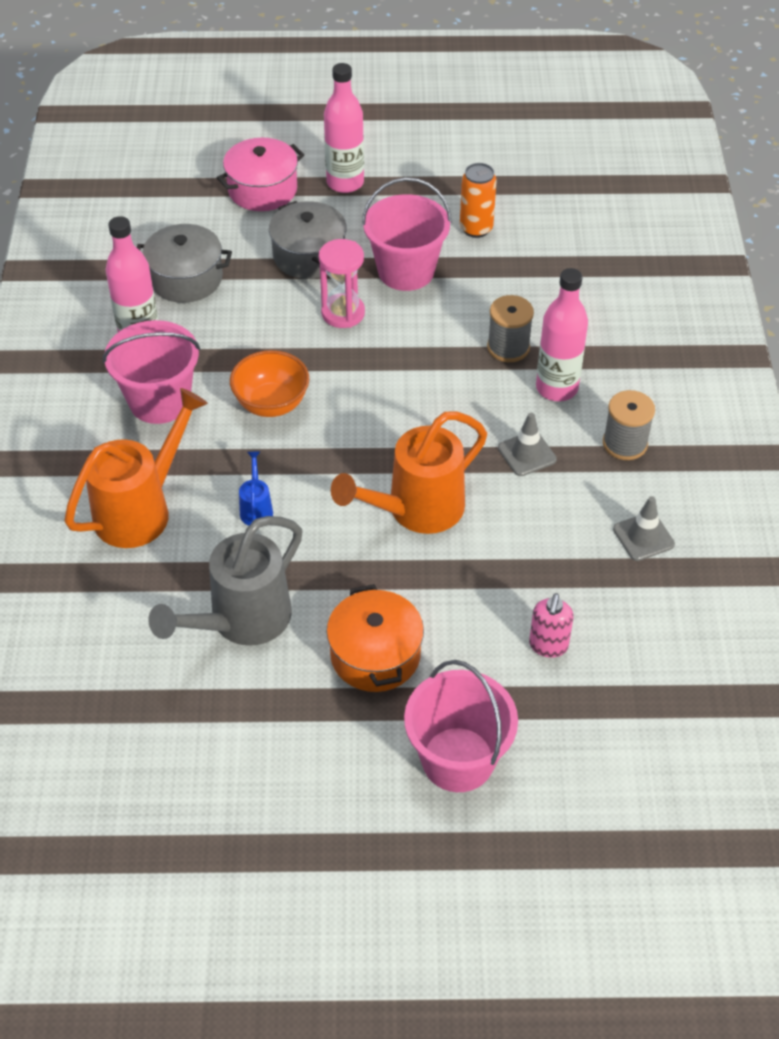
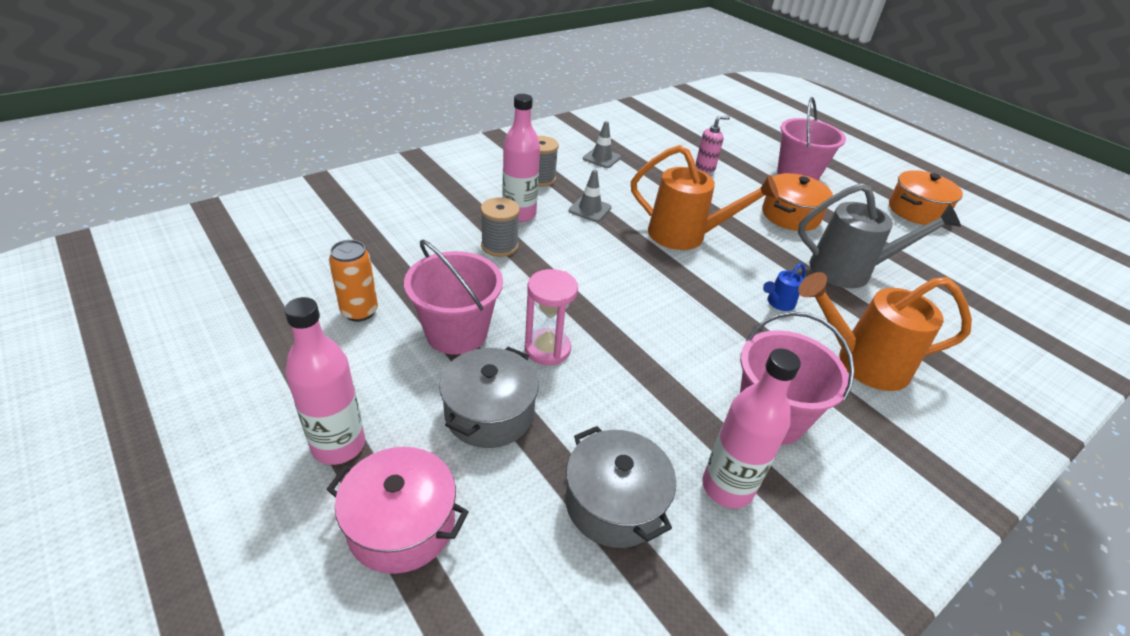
camera: 130 degrees left, 10 degrees down
orange bowl [230,350,309,417] -> none
none -> orange pot [889,170,963,225]

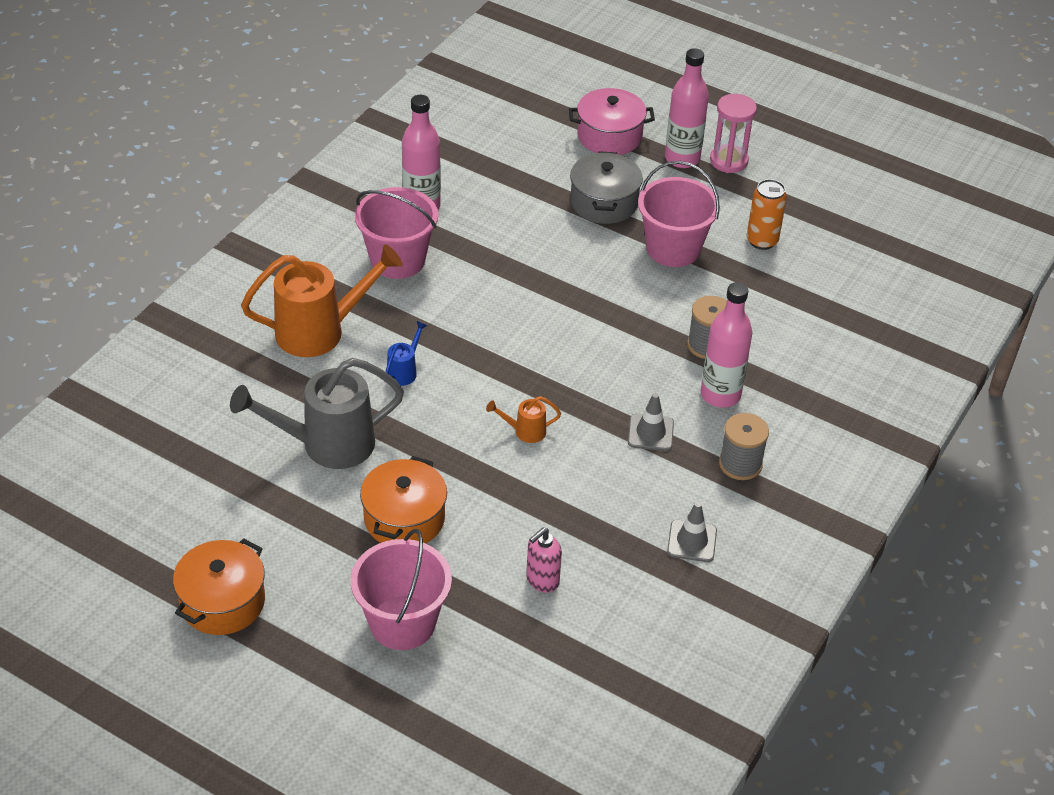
camera: 160 degrees right, 5 degrees up
pink hourglass [525,269,578,365] -> pink hourglass moved to [710,94,757,173]
grey pot [565,426,676,548] -> none
orange watering can [631,145,779,250] -> orange watering can [486,396,561,443], size x0.44

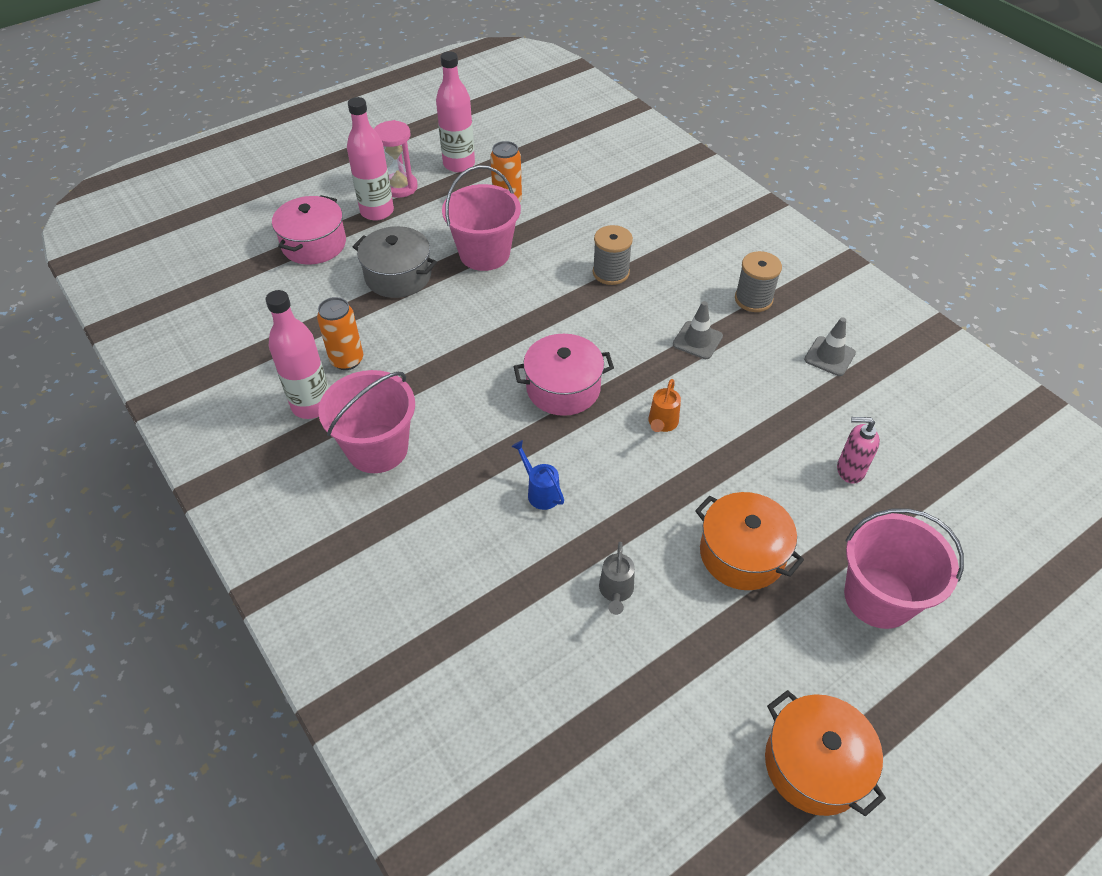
camera: 65 degrees left, 5 degrees up
grey watering can [230,358,404,469] -> grey watering can [599,542,635,615], size x0.44
orange watering can [241,244,402,357] -> none
pink soap dispenser [526,528,562,593] -> pink soap dispenser turned 120 degrees clockwise [837,417,880,484]
pink bottle [701,282,753,408] -> pink bottle moved to [436,51,475,172]
none -> orange can [317,297,363,370]
none -> pink pot [513,334,614,416]

